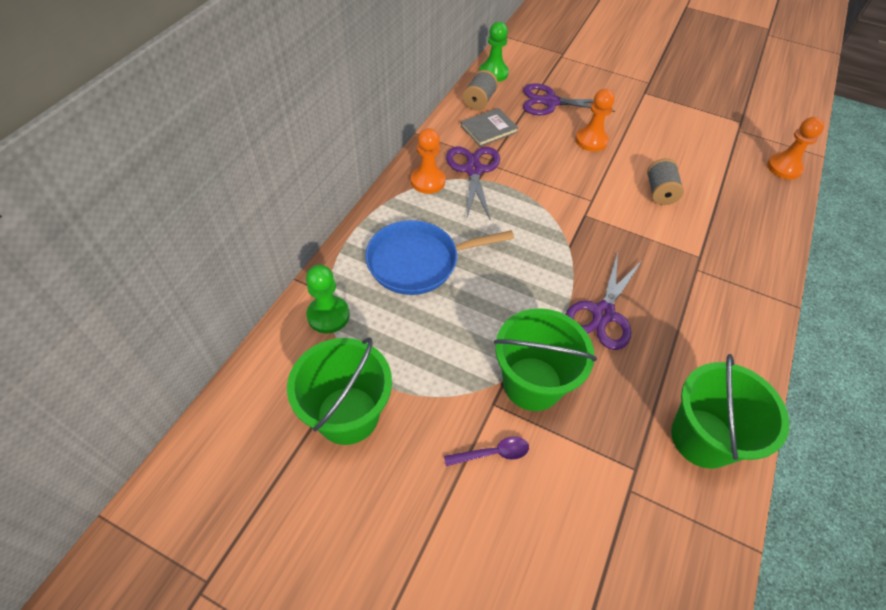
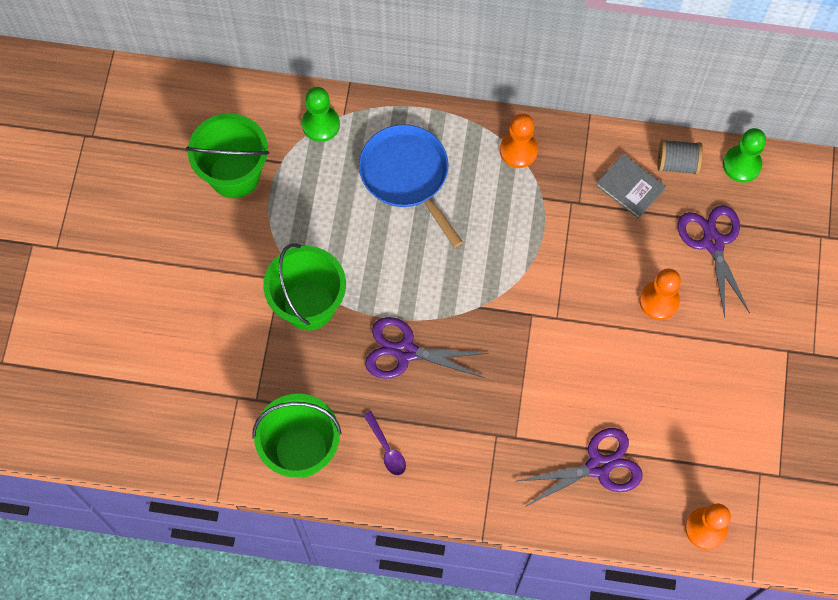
camera: 75 degrees right, 15 degrees up
purple spoon [444,436,529,466] -> purple spoon moved to [363,411,406,475]
purple scissors [446,147,500,221] -> purple scissors moved to [517,428,643,507]
grey spool [647,158,684,205] -> none

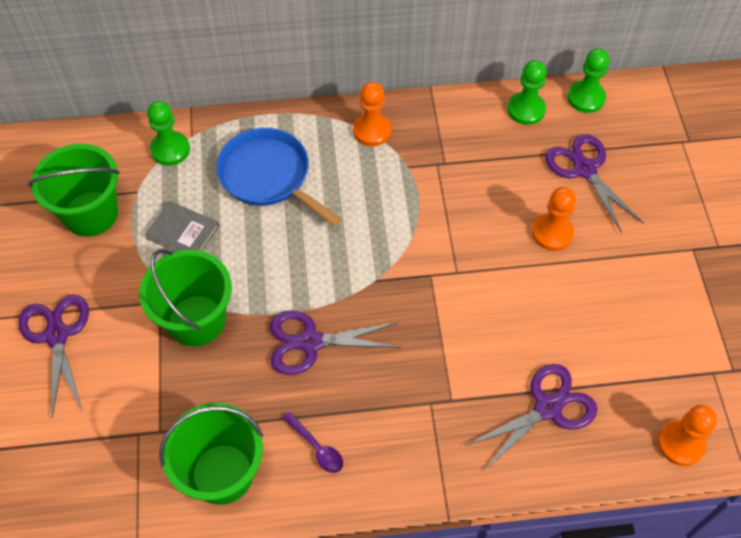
camera: 15 degrees left, 10 degrees down
grey book [596,154,666,219] -> grey book moved to [145,201,219,252]
grey spool [657,139,703,175] -> green pawn [507,60,547,125]
none -> purple scissors [18,295,89,417]

